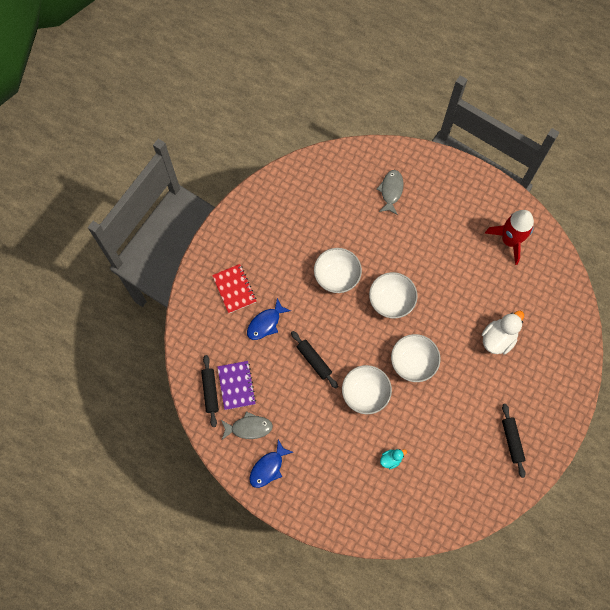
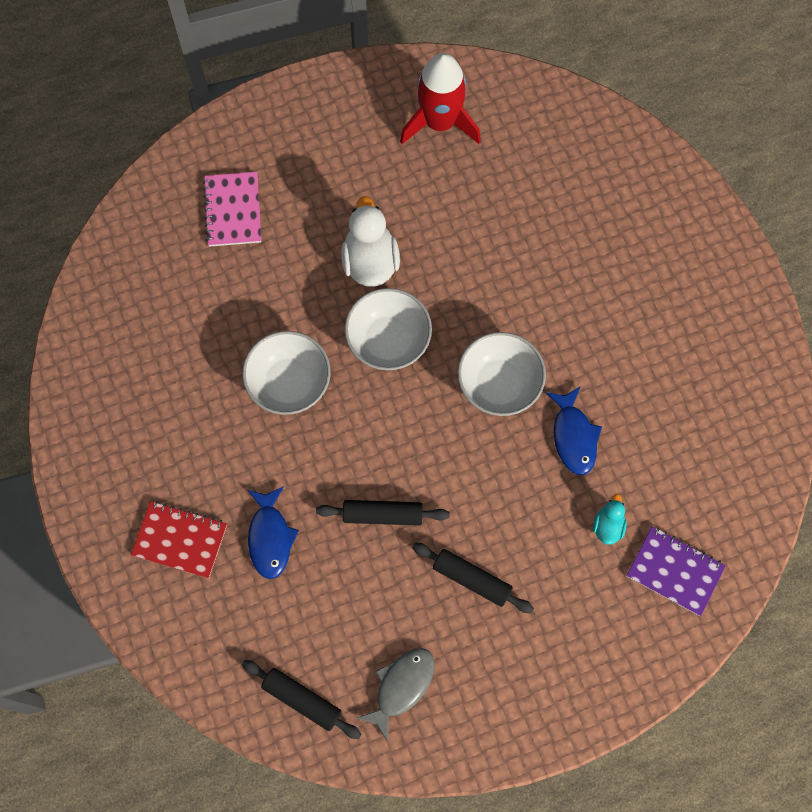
camera: 50 degrees left, 0 degrees up
purple notebook [217,361,256,410] -> purple notebook moved to [627,526,726,616]
blue fish [249,440,293,488] -> blue fish moved to [546,386,602,475]
white bowl [342,365,392,414] -> none
grey fish [377,170,404,215] -> pink notebook [203,172,261,247]
white duck [482,311,524,355] -> white duck moved to [341,196,400,287]
black rolling pin [502,404,526,478] -> black rolling pin moved to [412,543,534,613]

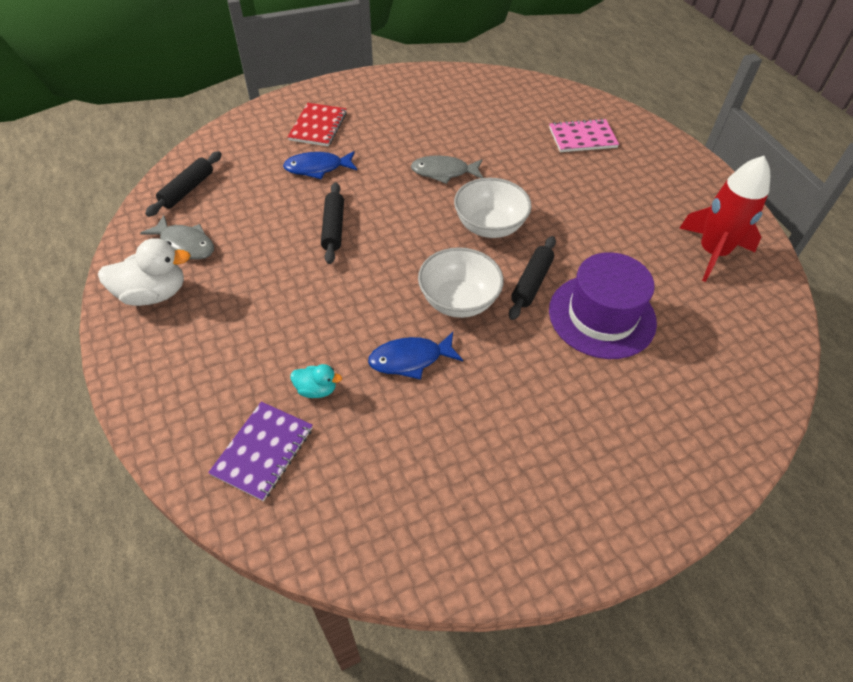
camera: 85 degrees right, 20 degrees down
white bowl [242,331,331,415] -> grey fish [411,155,483,184]
white duck [341,196,400,287] -> white duck moved to [98,238,191,306]
black rolling pin [412,543,534,613] -> black rolling pin moved to [509,236,556,320]
none -> purple hat [549,252,657,359]

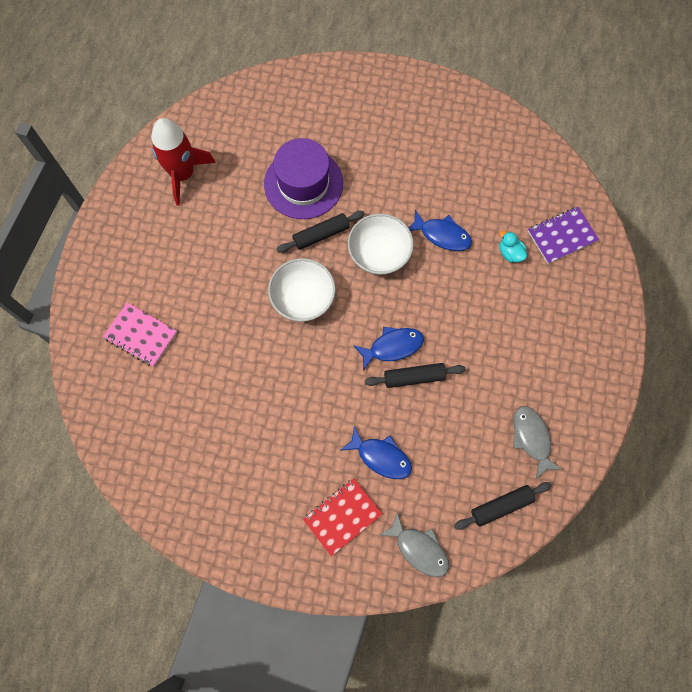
camera: 140 degrees left, 20 degrees up
white duck [98,238,191,306] -> none
black rolling pin [321,182,344,264] -> black rolling pin turned 45 degrees clockwise [365,363,465,388]
grey fish [411,155,483,184] -> grey fish moved to [379,512,449,577]
none -> blue fish [354,327,424,370]

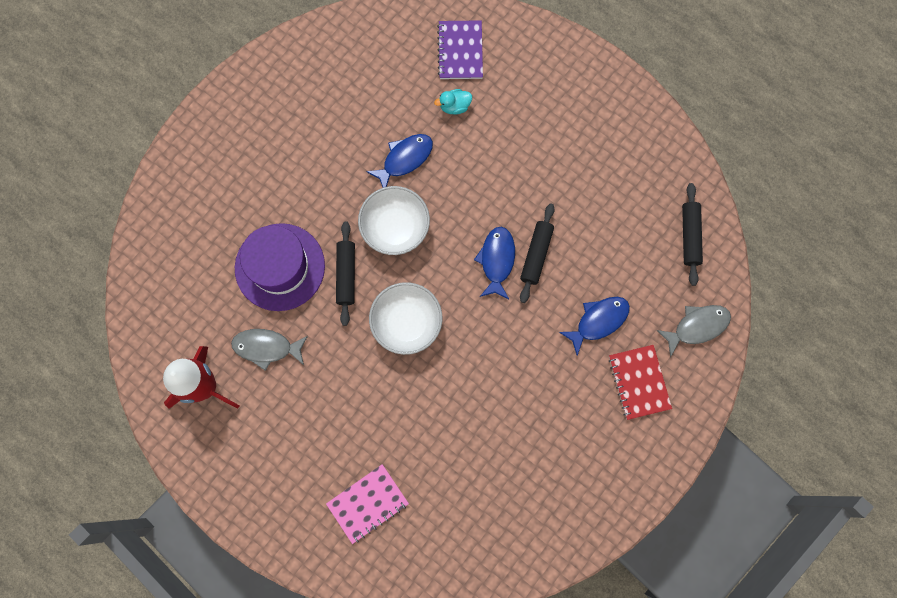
camera: 65 degrees left, 5 degrees up
grey fish [513,406,563,479] -> grey fish moved to [231,329,308,371]

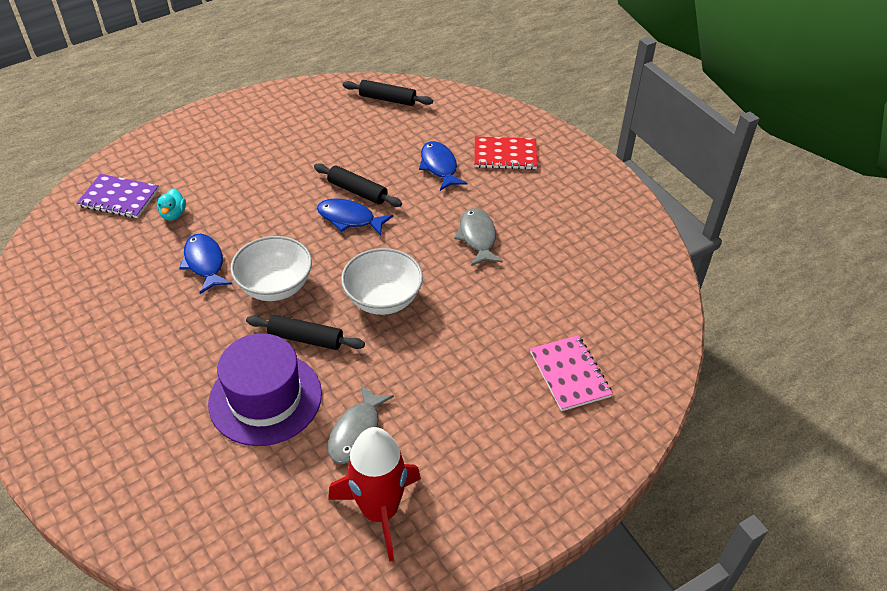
camera: 75 degrees left, 30 degrees down
grey fish [656,305,731,357] -> grey fish moved to [454,208,503,266]

